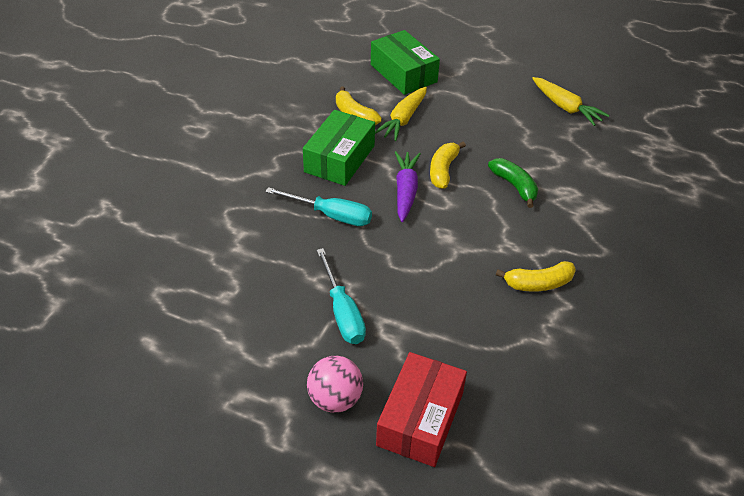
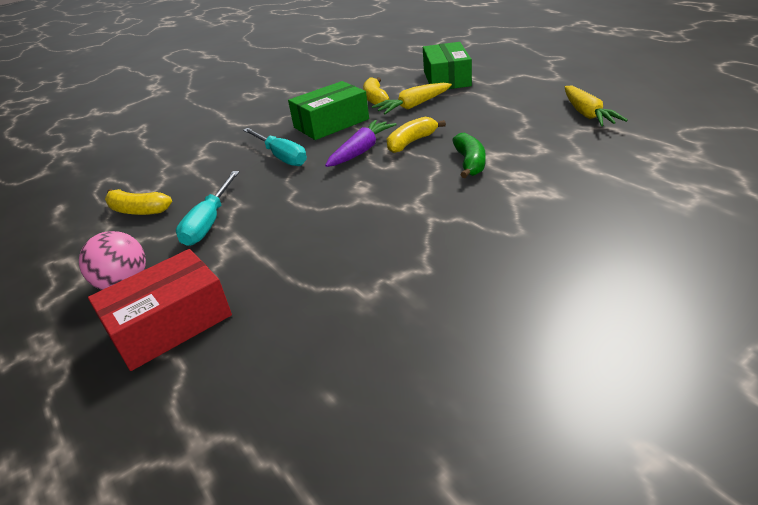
camera: 35 degrees right, 10 degrees down
yellow banana [496,261,576,291] -> yellow banana moved to [105,189,172,215]

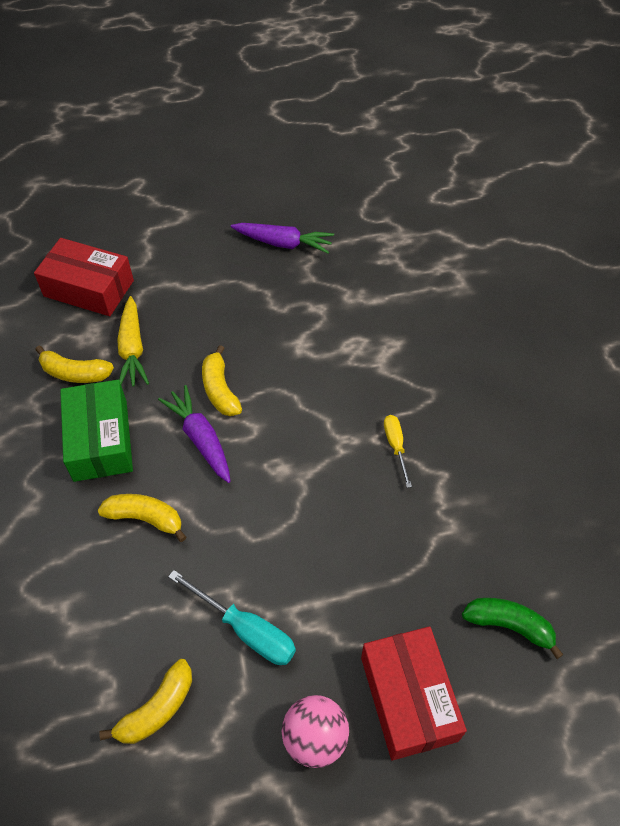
camera: 70 degrees left, 20 degrees up
turquoise screwdriver [243,128,307,166] -> yellow banana [98,494,186,542]
green box [423,42,472,89] -> red box [34,238,134,316]
green banana [452,133,486,178] -> green banana moved to [462,598,564,659]
yellow carrot [565,86,628,126] -> purple carrot [231,223,334,254]
none -> yellow screwdriver [384,415,412,488]

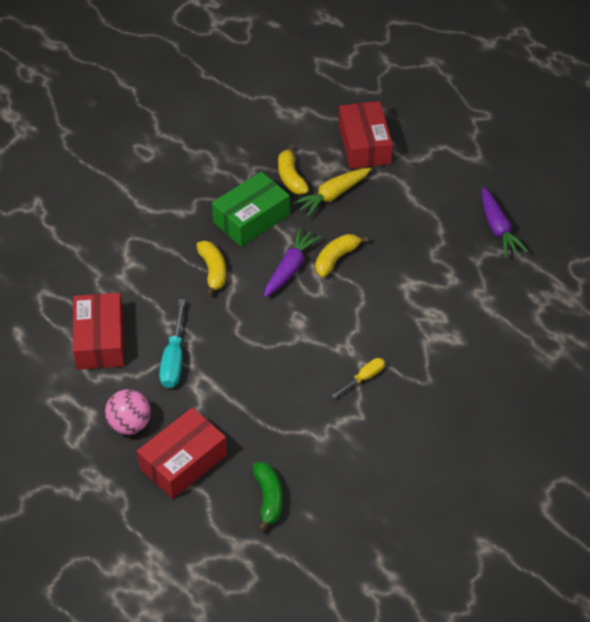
camera: 60 degrees right, 5 degrees down
yellow banana [99,659,192,744] -> red box [73,293,124,370]

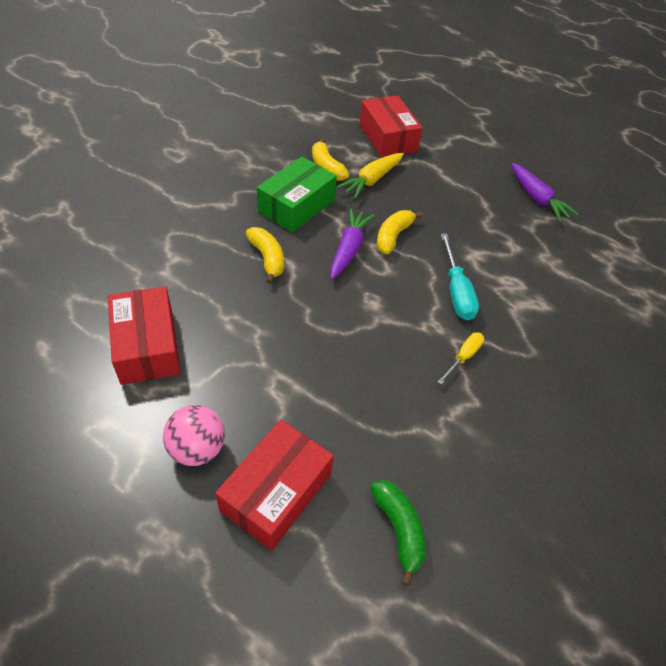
camera: 15 degrees left, 0 degrees up
turquoise screwdriver [159,299,185,388] -> turquoise screwdriver moved to [441,234,479,320]

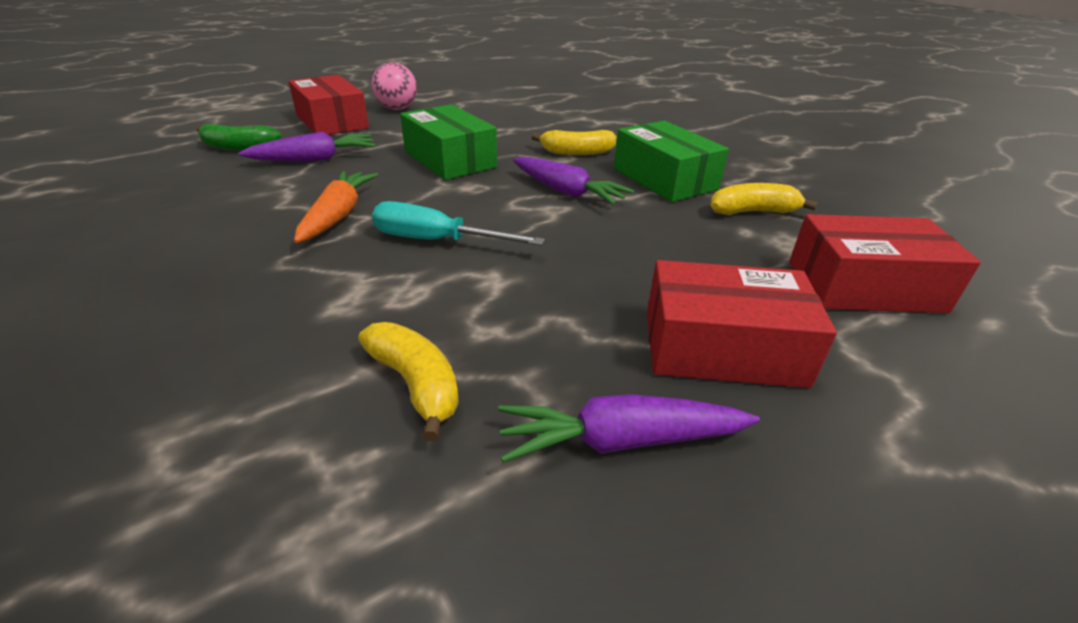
camera: 115 degrees right, 15 degrees down
red box [108,286,181,385] -> red box moved to [647,260,837,388]
yellow carrot [337,153,404,199] -> none
yellow banana [376,210,423,254] -> yellow banana moved to [358,322,459,441]
yellow screwdriver [438,333,484,385] -> orange carrot [294,171,379,243]
none -> purple carrot [238,132,376,162]
none -> green box [400,104,497,180]

